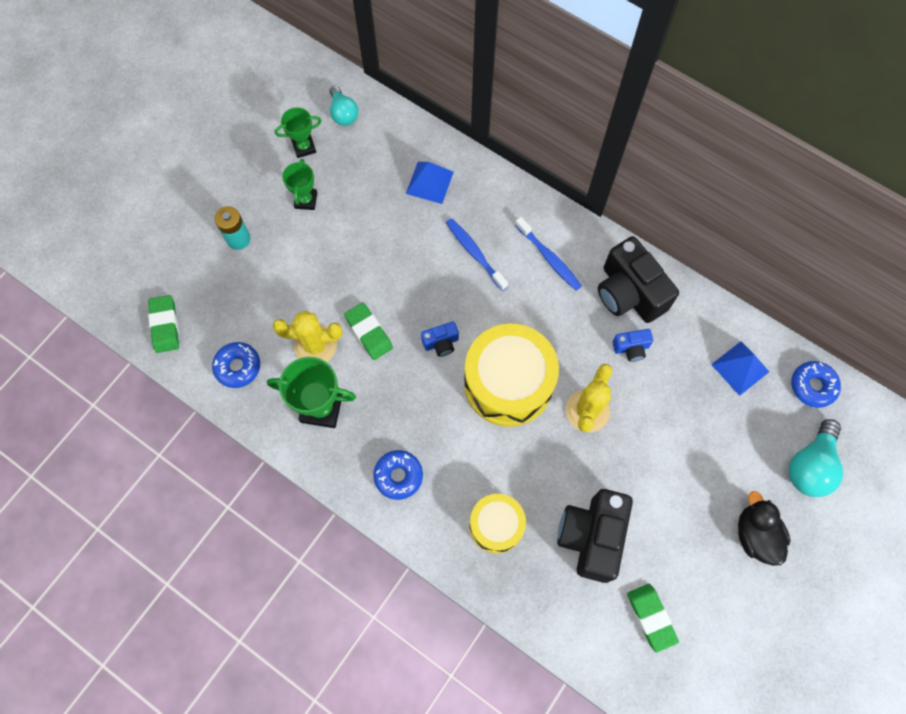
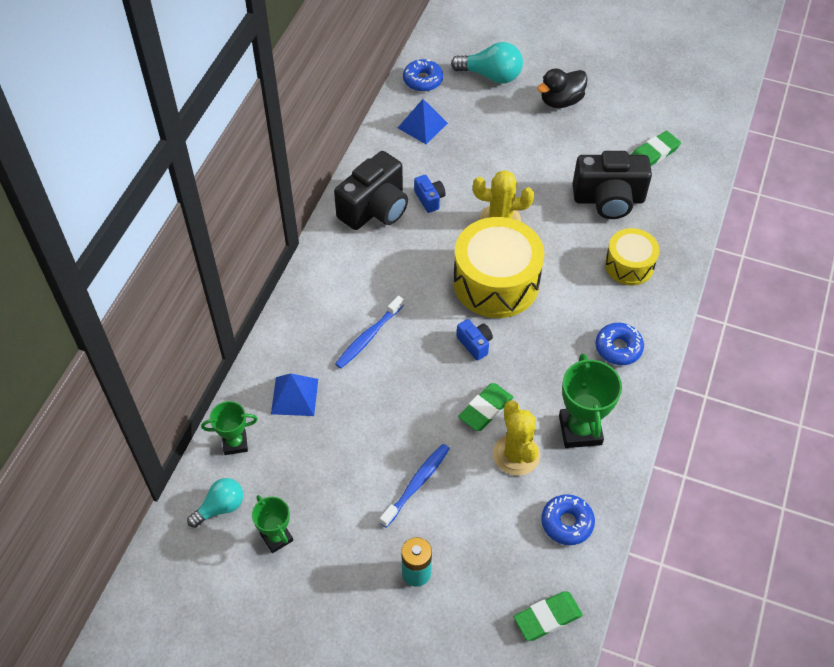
camera: 105 degrees left, 15 degrees down
green trophy [282,159,317,210] -> green trophy moved to [201,401,258,455]
blue toothbrush [515,217,582,291] -> blue toothbrush moved to [379,444,450,528]

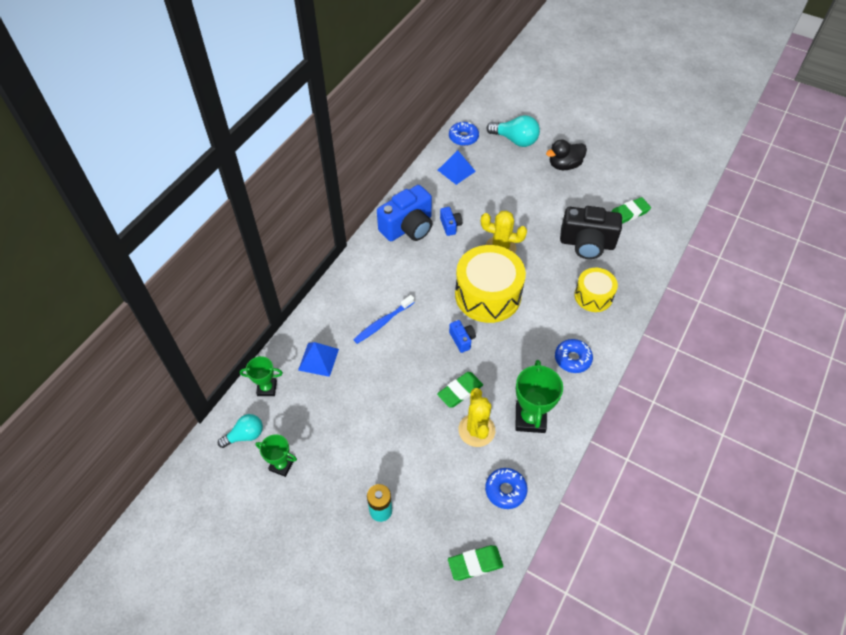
camera: 10 degrees right, 0 degrees up
green trophy [252,495,293,553] -> green trophy turned 45 degrees counterclockwise [255,434,297,477]
black camera [334,151,408,230] -> blue camera [377,185,432,241]
blue toothbrush [379,444,450,528] -> none

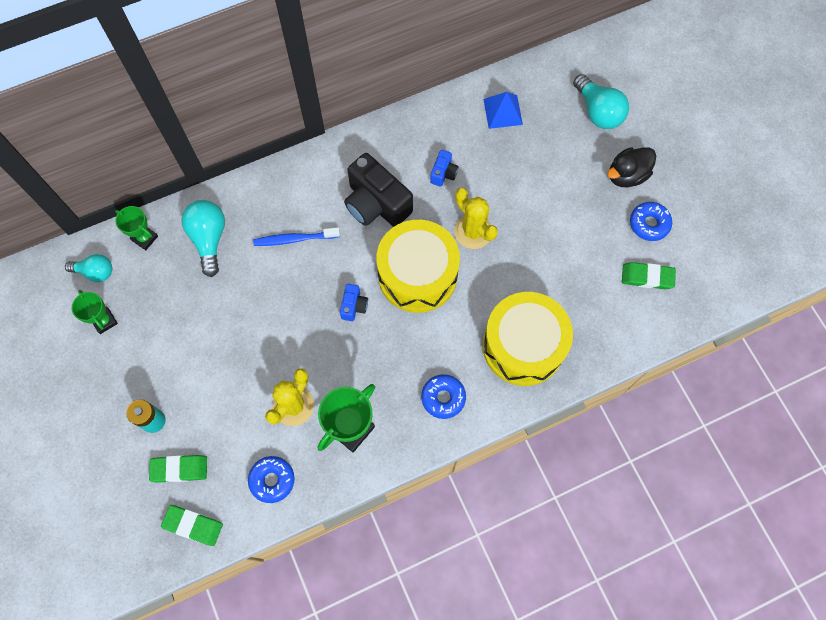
camera: 35 degrees right, 15 degrees up
blue pyramid [298,342,339,377] -> turquoise light bulb [181,200,225,277]
blue camera [377,185,432,241] -> none
green eraser [437,372,483,407] -> green eraser moved to [149,455,207,483]
blue donut [449,122,479,146] -> blue donut moved to [630,202,672,241]
black duck [546,139,587,170] -> black duck turned 45 degrees counterclockwise [607,147,656,187]
black camera [560,206,622,259] -> black camera moved to [344,153,413,227]
yellow drum [574,268,618,312] -> yellow drum [483,292,573,386], size x1.73

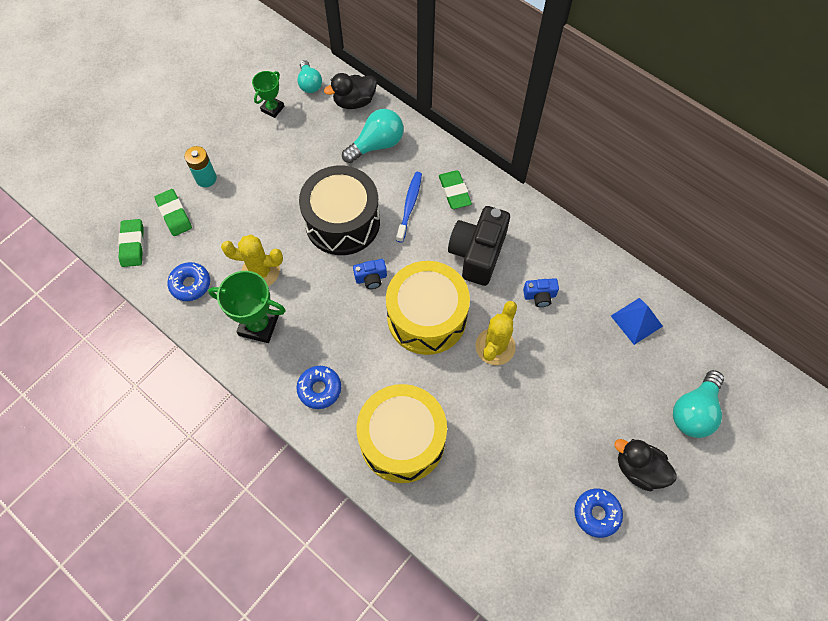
camera: 65 degrees right, 5 degrees down
green trophy [115,206,158,250] -> black duck [324,73,377,109]
blue toothbrush [253,227,340,246] -> blue toothbrush turned 45 degrees clockwise [396,172,422,243]
green eraser [622,262,676,289] -> green eraser moved to [439,170,472,209]
none -> black drum [299,165,380,255]

